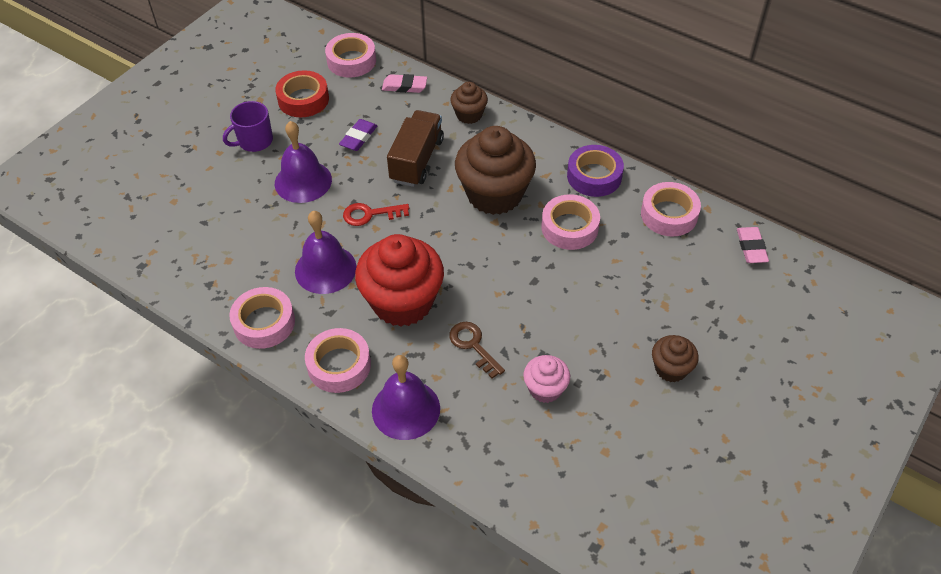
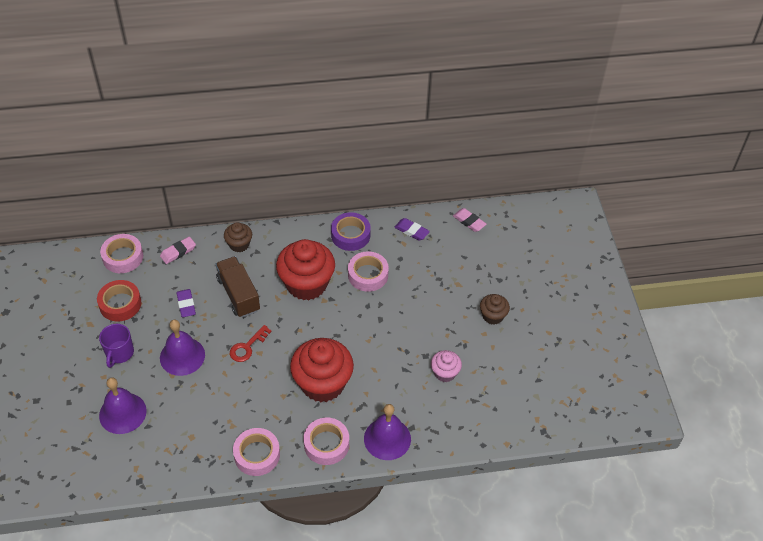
camera: 45 degrees left, 0 degrees up
purple bell [295,211,357,294] -> purple bell moved to [99,377,147,434]
brown key [449,322,505,379] -> none
brown cupcake [455,126,536,215] -> red cupcake [276,239,335,300]
pink tape [641,182,701,236] -> purple eraser [394,218,430,241]

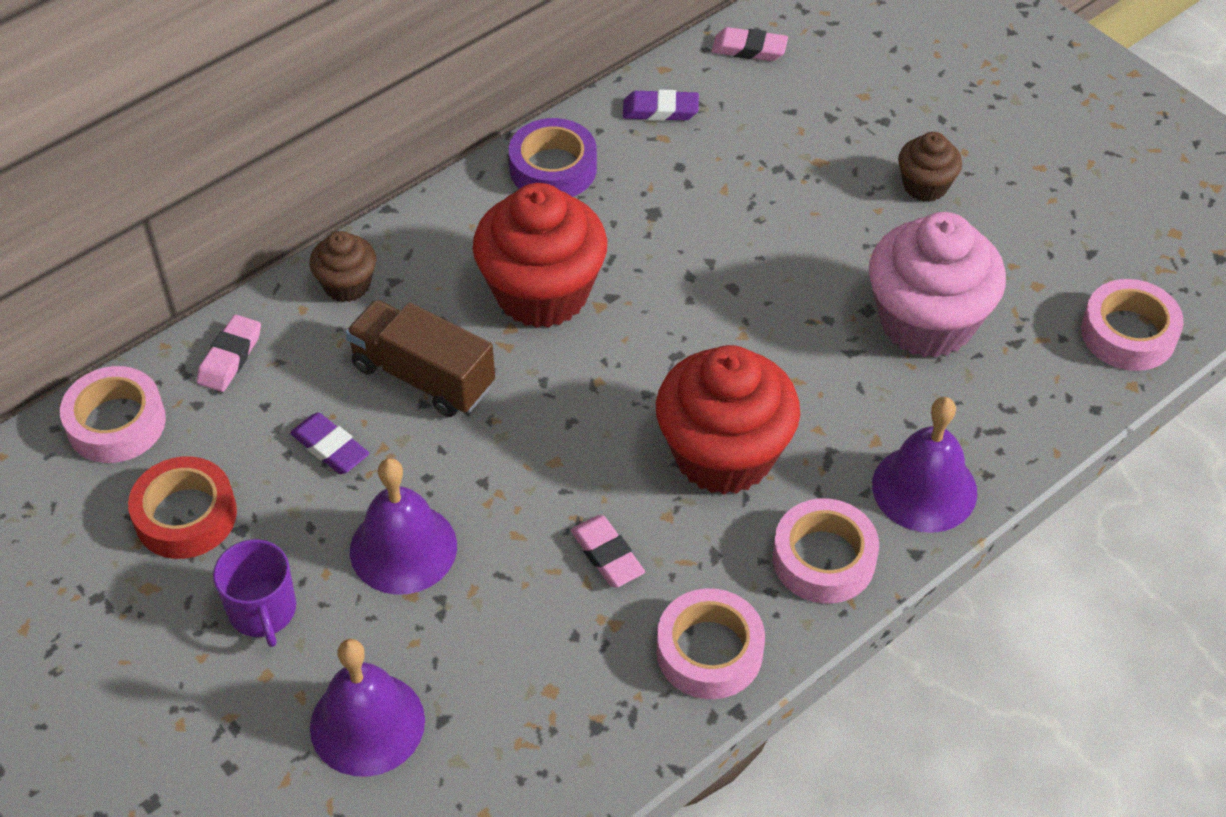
camera: 30 degrees left, 0 degrees up
red key [230,325,272,362] -> none
pink tape [348,251,389,292] -> pink tape moved to [1081,279,1184,371]
pink cupcake [431,350,462,382] -> pink cupcake [869,212,1006,358], size x1.99
none -> pink eraser [570,515,645,587]

